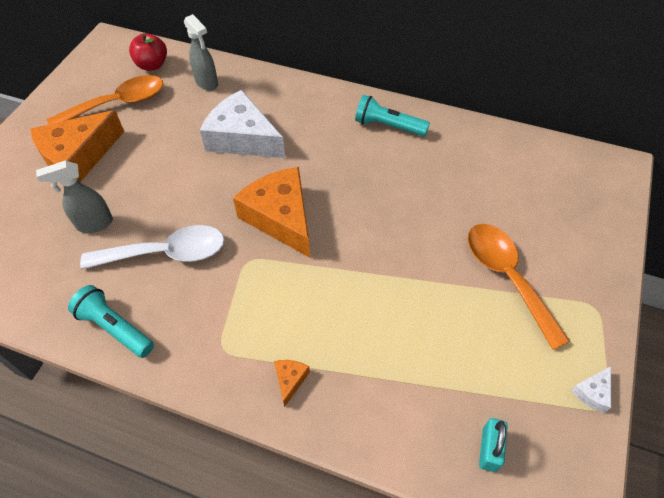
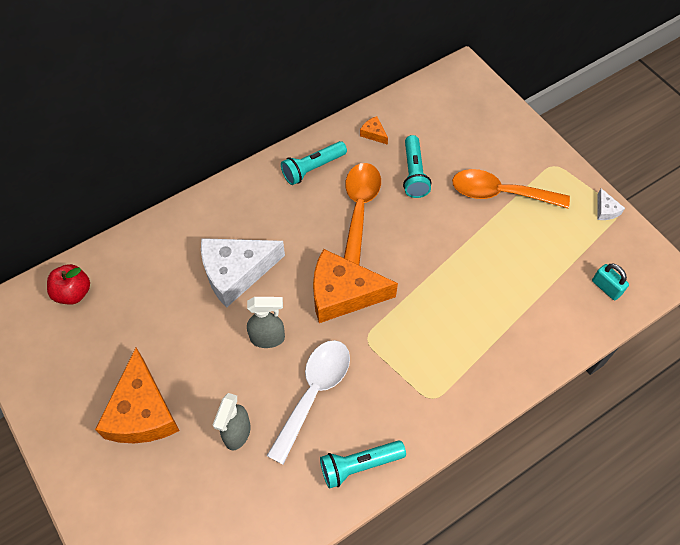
camera: 55 degrees left, 5 degrees up
orange spoon [47,75,163,124] -> orange spoon moved to [344,163,381,265]
grey spray bottle [184,14,218,91] -> grey spray bottle moved to [247,297,285,348]
orange cheese [274,360,310,407] -> orange cheese moved to [360,116,388,145]
none -> turquoise flashlight [403,135,431,198]

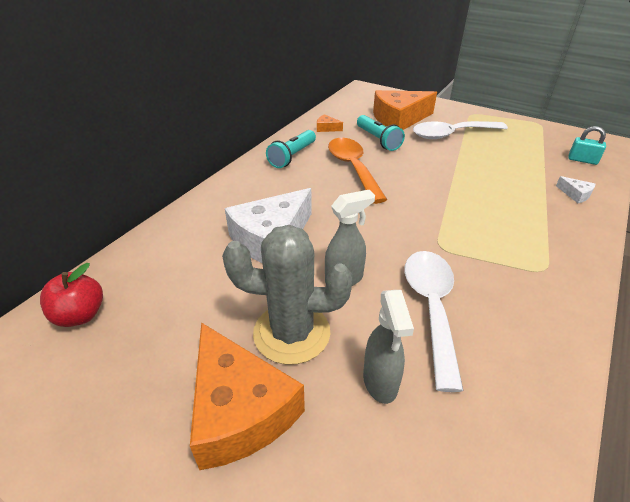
camera: 25 degrees left, 20 degrees down
orange cheese [313,249,398,323] -> orange cheese moved to [373,90,437,130]
turquoise flashlight [320,440,406,489] -> none
orange spoon [452,169,570,208] -> white spoon [413,121,508,139]
white cheese [597,188,625,220] -> white cheese moved to [556,176,595,203]
none -> grey cactus [222,225,353,365]

